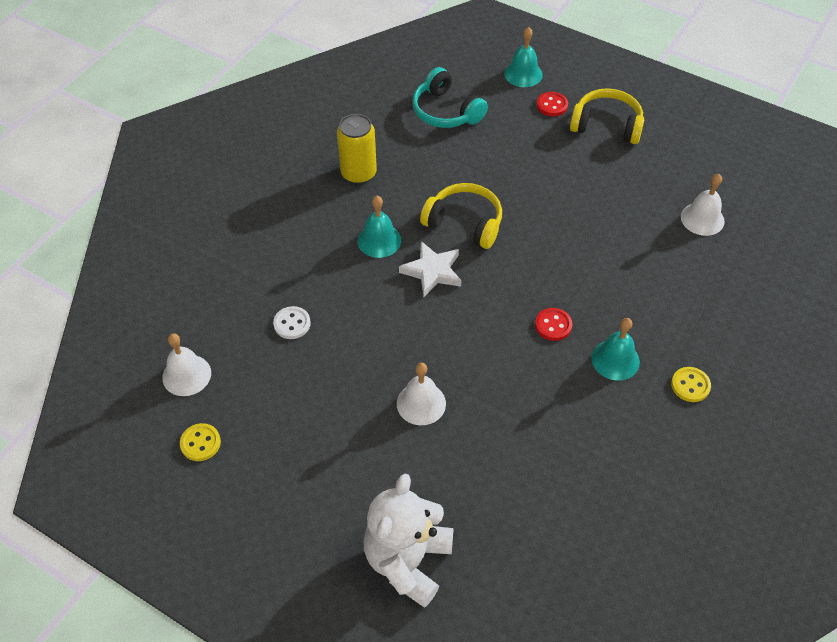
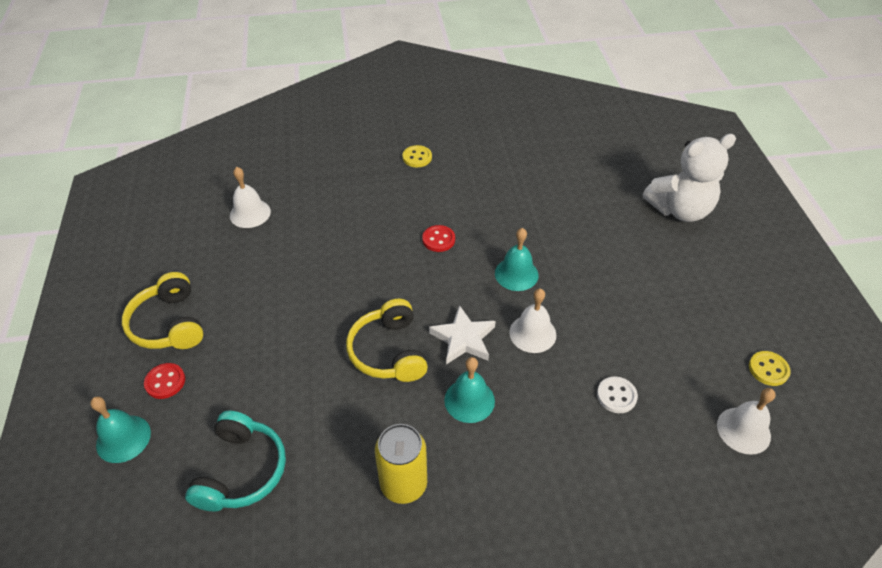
camera: 130 degrees left, 5 degrees down
white bell [397,363,446,425] -> white bell moved to [509,289,556,353]
turquoise bell [591,318,640,381] -> turquoise bell moved to [495,228,539,291]

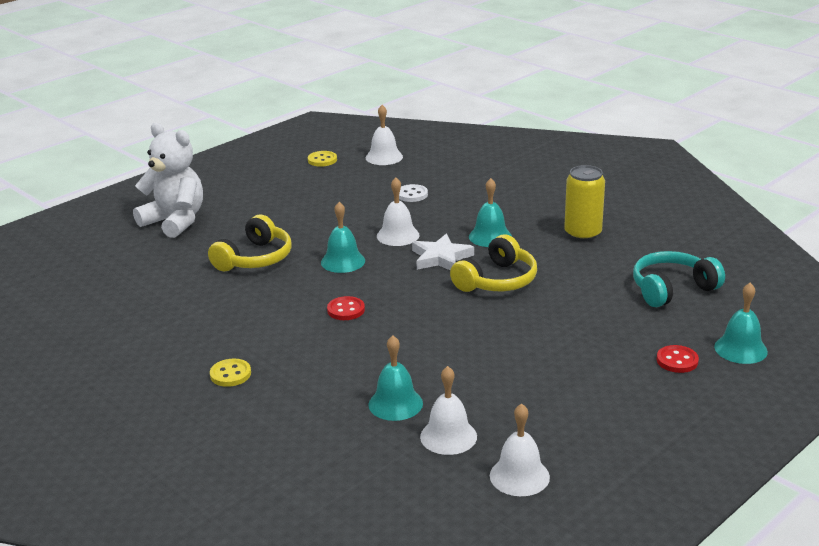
camera: 125 degrees left, 20 degrees down
yellow headphones [122,272,203,349] -> yellow headphones moved to [208,215,292,271]
none -> turquoise bell [368,335,423,421]
none -> white bell [490,403,550,496]

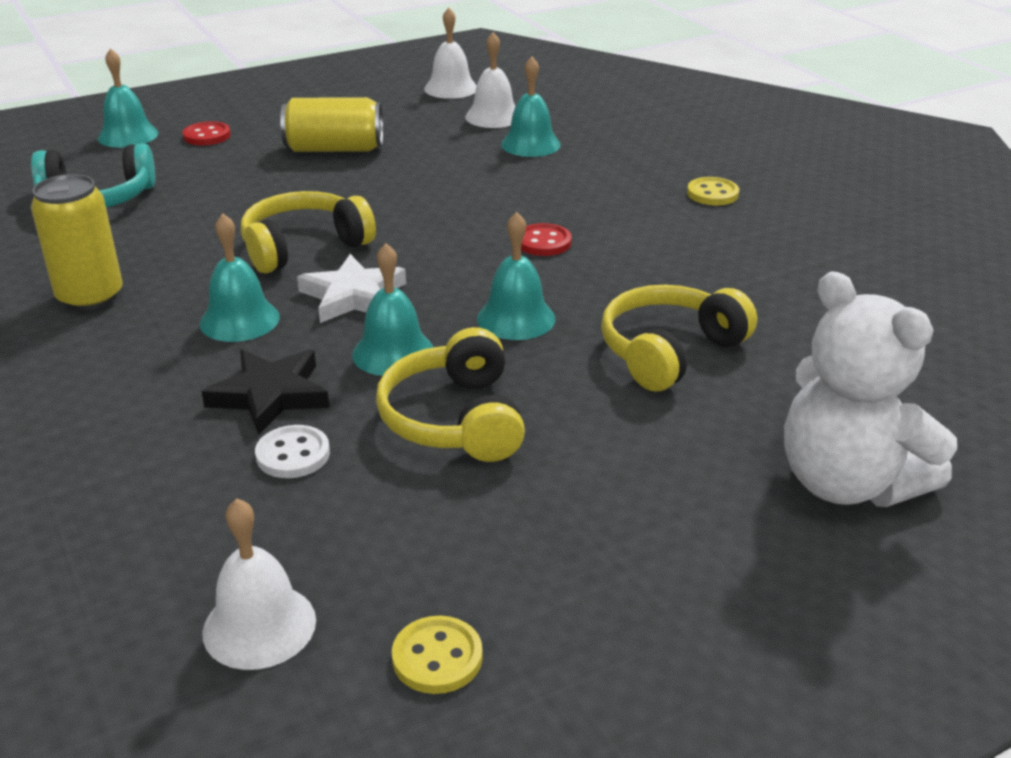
camera: 165 degrees left, 5 degrees up
white bell [377,177,419,246] -> turquoise bell [352,243,434,376]
none -> black star [201,350,330,435]
none -> yellow can [280,97,383,152]
none -> yellow headphones [376,327,525,462]

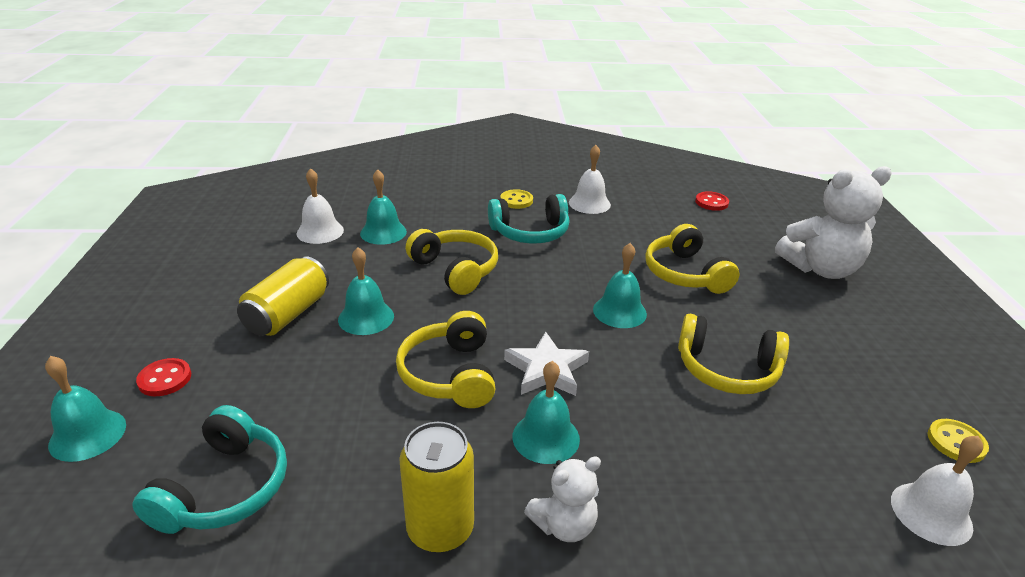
camera: 65 degrees left, 0 degrees up
black star [201,350,330,435] -> none
white button [255,425,330,478] -> none
turquoise bell [352,243,434,376] -> turquoise bell moved to [338,247,394,335]
white bell [424,8,477,99] -> white bell moved to [569,145,611,214]
red button [521,223,572,256] -> red button moved to [695,191,729,211]
none -> yellow headphones [406,229,498,295]
none -> turquoise headphones [488,194,570,244]
none -> white teddy bear [524,456,601,542]

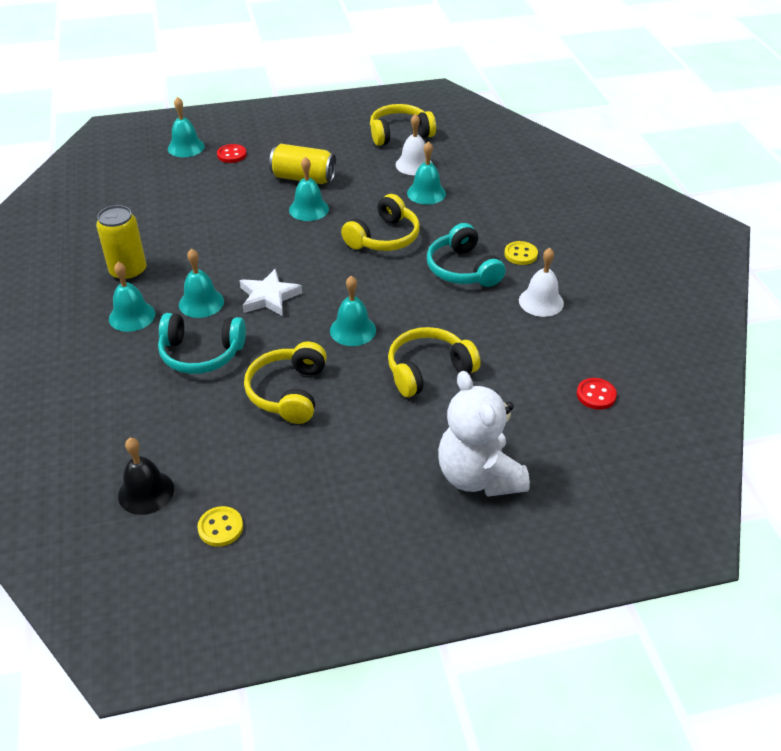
camera: 80 degrees right, 10 degrees up
turquoise headphones [132,405,287,534] -> turquoise headphones moved to [158,313,246,374]
yellow headphones [396,311,496,408] -> yellow headphones moved to [370,104,436,146]
white teddy bear [524,456,601,542] -> turquoise bell [109,262,155,332]
white bell [891,436,983,546] -> black bell [118,438,174,515]

